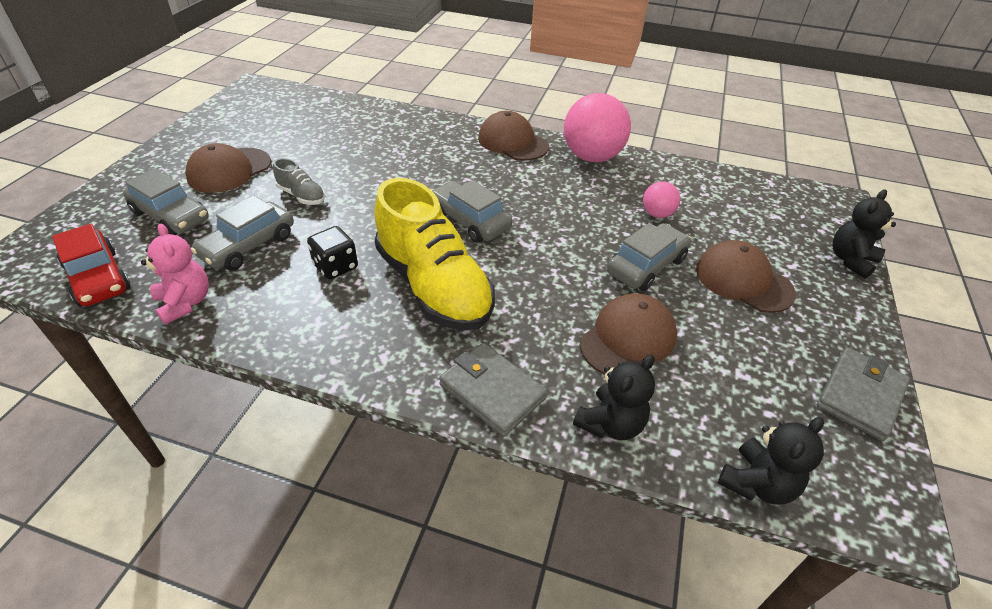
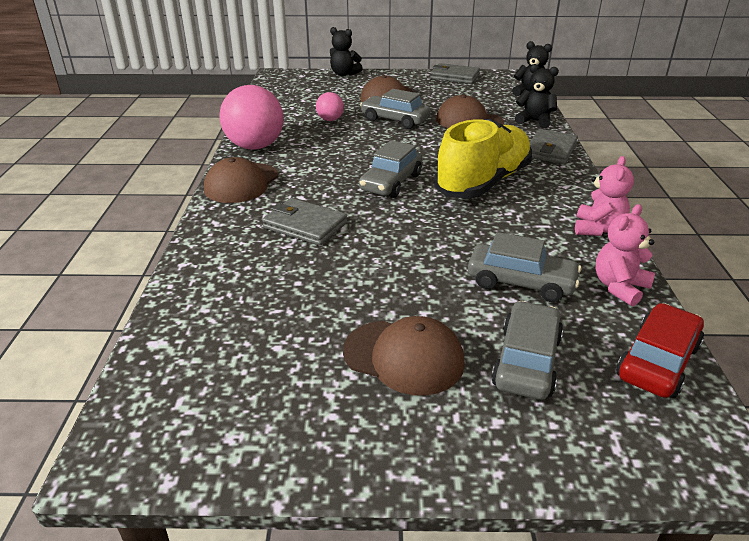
camera: 105 degrees left, 10 degrees down
grey shoe [273,158,325,205] -> none
black dice [307,226,358,279] -> none
none -> grey wallet [262,198,347,246]
none -> pink teddy bear [575,156,634,236]

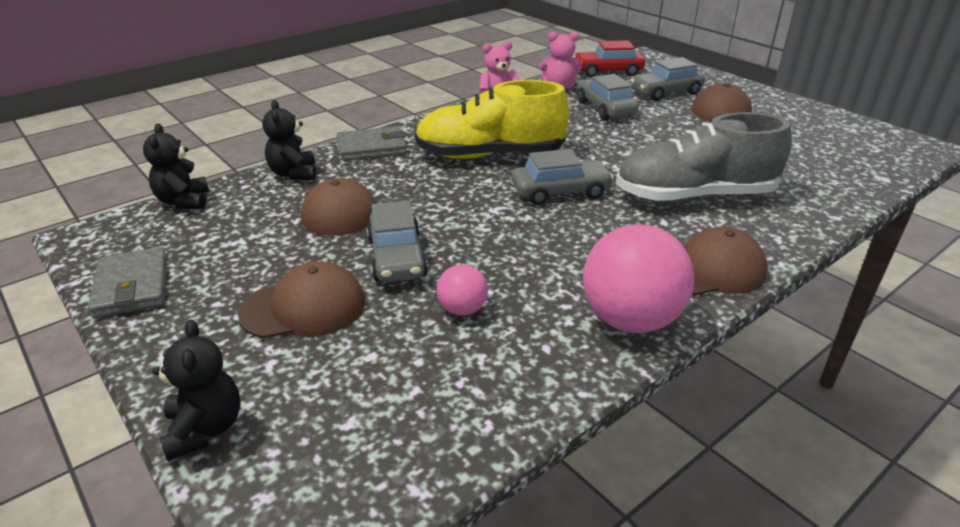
camera: 130 degrees left, 0 degrees up
grey wallet [262,198,347,246] -> grey shoe [616,112,792,202]

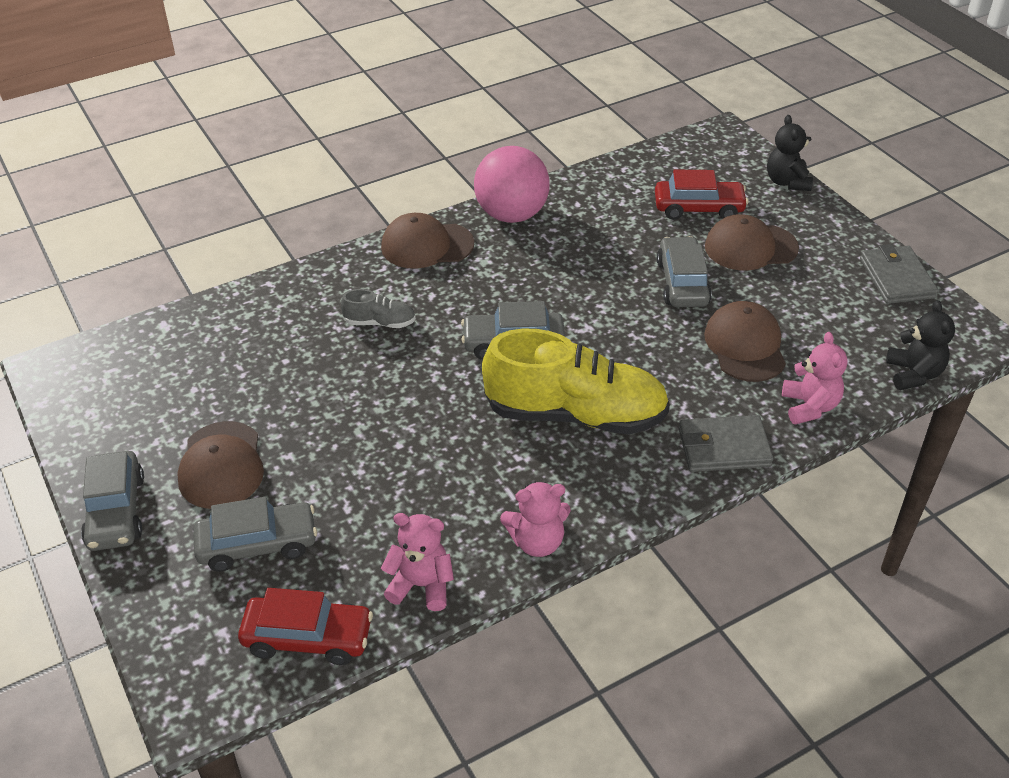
camera: 170 degrees left, 10 degrees up
black teddy bear [262,100,316,180] -> pink teddy bear [782,332,848,425]
pink ball [437,264,488,316] -> none
grey car [577,74,638,120] -> grey car moved to [81,451,144,551]
grey shoe [616,112,792,202] -> grey shoe [341,289,416,328], size x0.43
none -> red car [655,170,748,220]

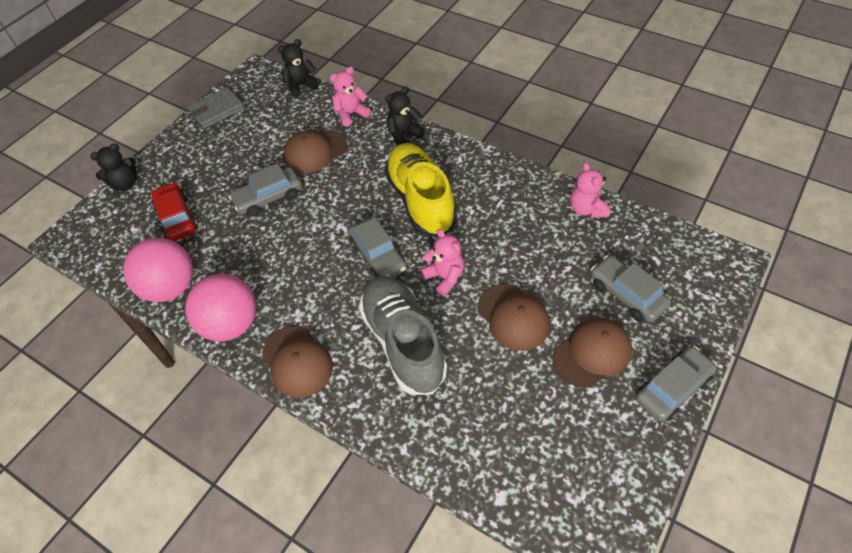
camera: 115 degrees left, 10 degrees up
red car [238,588,373,665] -> none
grey shoe [341,289,416,328] -> grey shoe [359,275,447,395], size x2.31
pink teddy bear [500,481,571,557] -> pink teddy bear moved to [420,229,464,296]
grey wallet [679,415,773,472] -> black teddy bear [386,86,425,146]
brown cap [705,214,799,271] -> brown cap moved to [478,284,550,351]
none -> pink ball [123,238,193,302]

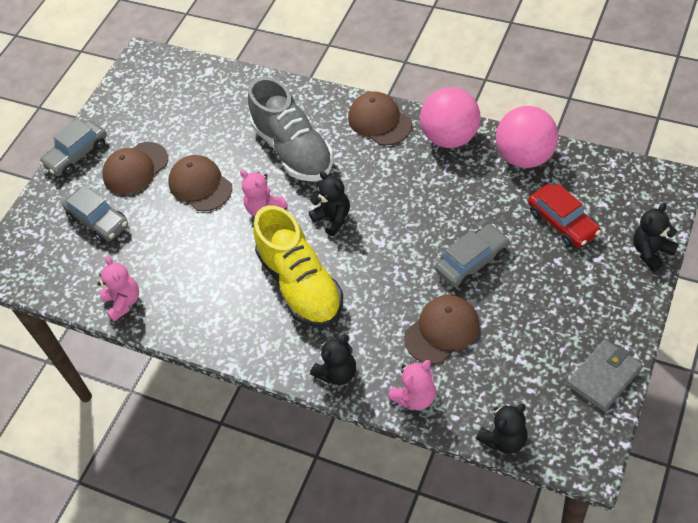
camera: 175 degrees right, 0 degrees up
grey car [348,217,407,278] -> black teddy bear [309,171,350,236]

